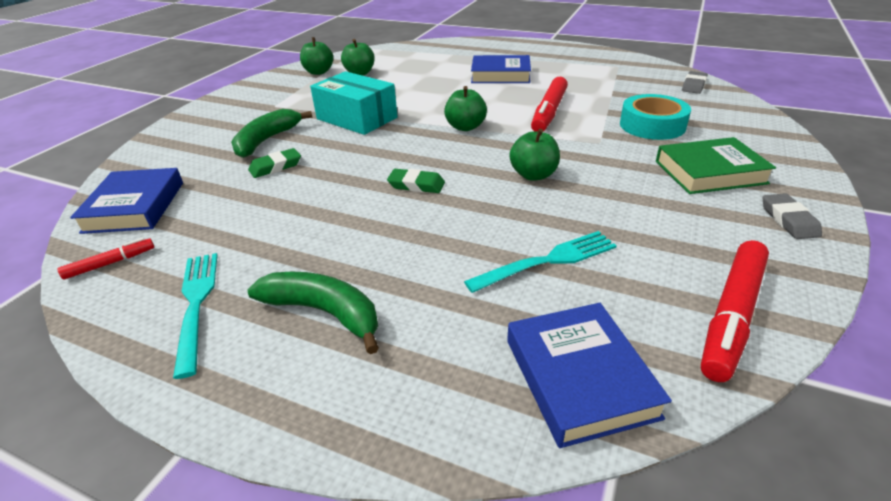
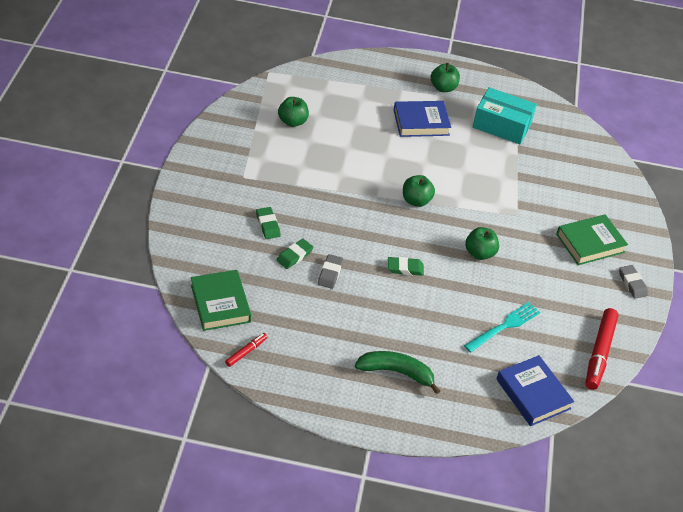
camera: 20 degrees left, 10 degrees up
blue book [70,168,183,234] -> green book [191,270,251,331]
turquoise fork [173,253,218,379] -> none
green banana [231,109,313,158] -> green eraser [256,207,281,239]
green apple [300,37,333,75] -> green apple moved to [431,63,460,92]
turquoise box [310,71,398,135] -> turquoise box moved to [473,87,537,144]
red marker [531,77,568,132] -> none
turquoise tape [620,94,691,140] -> none
grey eraser [682,71,708,94] -> grey eraser moved to [318,254,343,289]

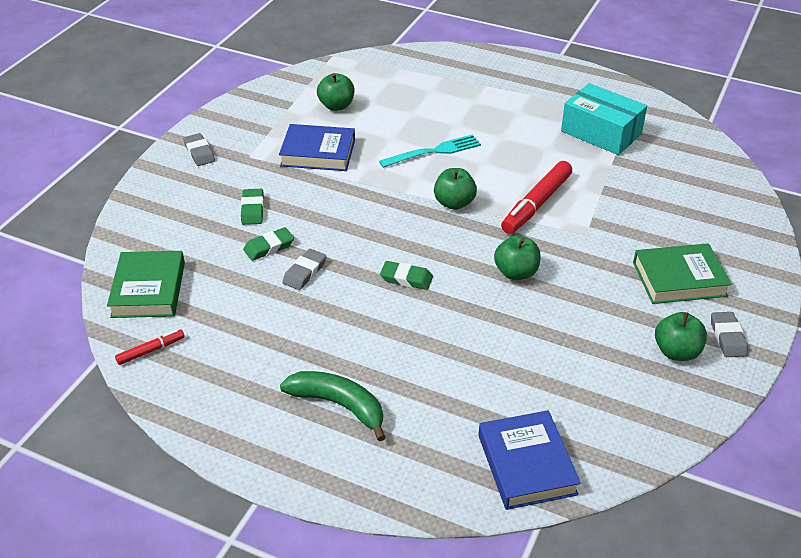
camera: 20 degrees right, 5 degrees down
blue book [394,101,451,137] -> blue book moved to [279,124,355,171]
green apple [431,63,460,92] -> green apple moved to [655,312,707,361]
turquoise fork [464,302,540,352] -> turquoise fork moved to [379,134,481,168]
red marker [585,308,619,390] -> red marker moved to [501,161,572,234]
none -> grey eraser [183,133,215,166]

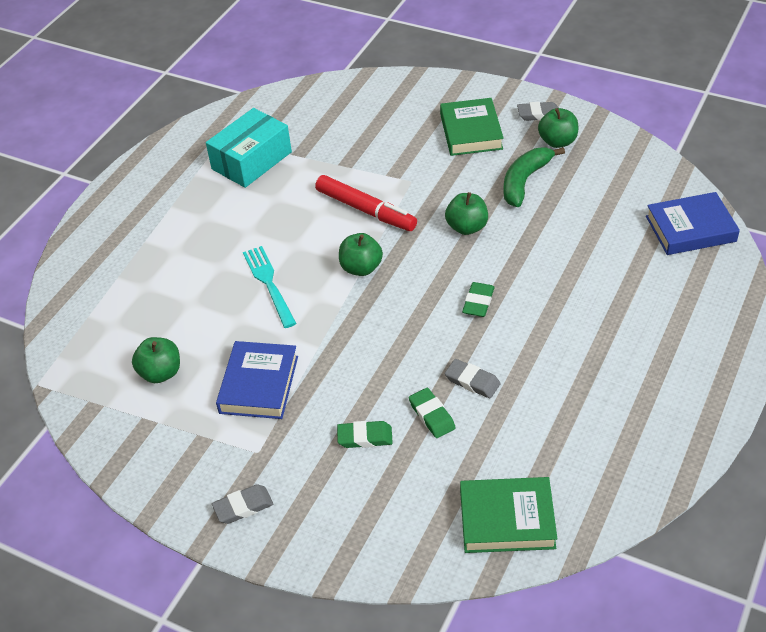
camera: 85 degrees left, 5 degrees up
red marker [115,330,185,365] -> none
green banana [280,371,386,441] -> green banana moved to [503,147,565,207]

